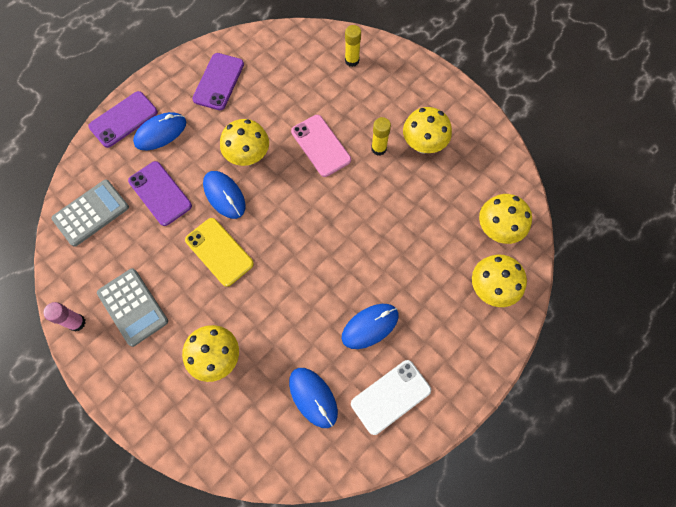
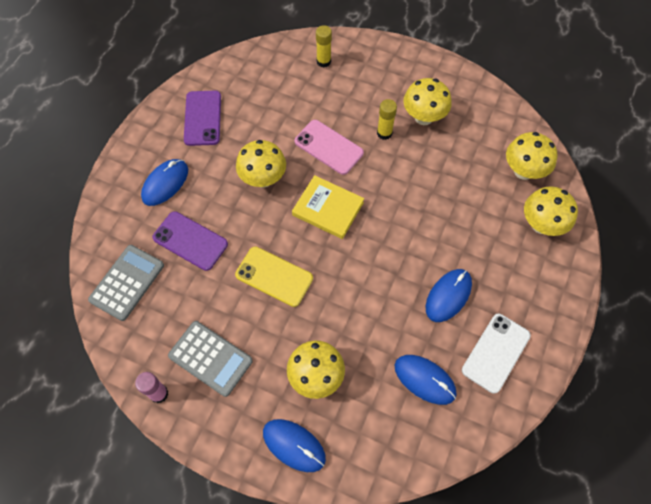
camera: 20 degrees left, 5 degrees down
purple phone [88,91,158,148] -> none
blue mouse [203,171,246,219] -> blue mouse moved to [263,419,326,472]
none -> yellow book [292,175,364,239]

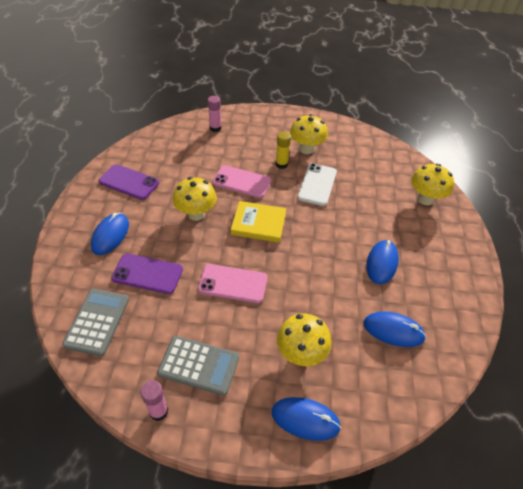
camera: 20 degrees left, 15 degrees down
purple phone [184,91,221,146] -> purple phone turned 45 degrees counterclockwise [99,164,159,200]
yellow phone [235,247,313,307] -> pink phone [198,264,267,303]
yellow glue stick [316,25,332,68] -> pink glue stick [208,96,221,132]
white phone [462,314,531,393] -> white phone moved to [298,163,337,206]
yellow mushroom [506,132,558,180] -> none

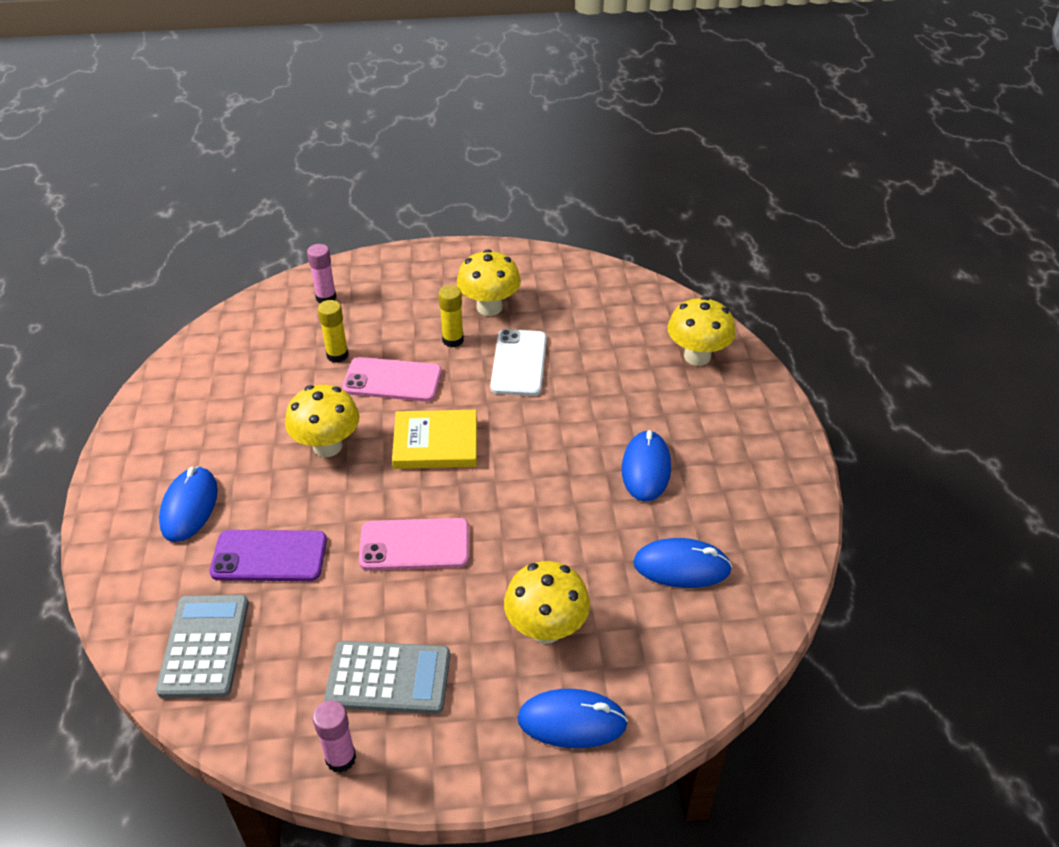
camera: 10 degrees left, 5 degrees down
purple phone [99,164,159,200] -> none
none -> yellow glue stick [318,300,349,363]

